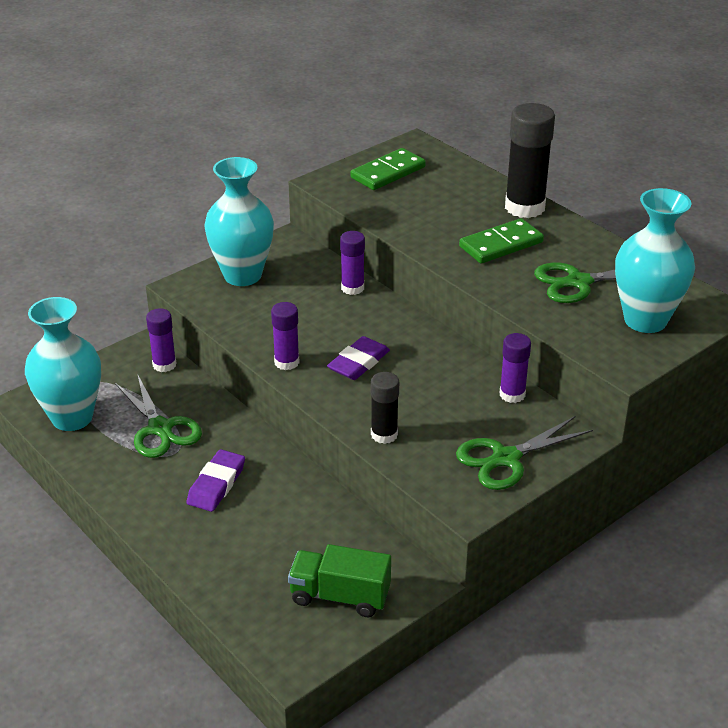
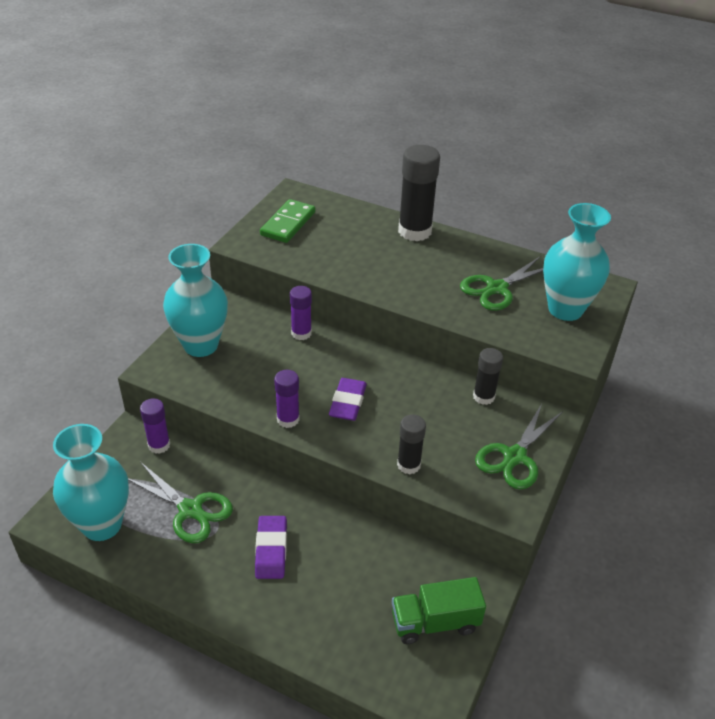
camera: 25 degrees left, 5 degrees up
green domino [459,218,544,263] -> none
purple glue stick [500,333,531,403] -> black glue stick [473,348,503,405]

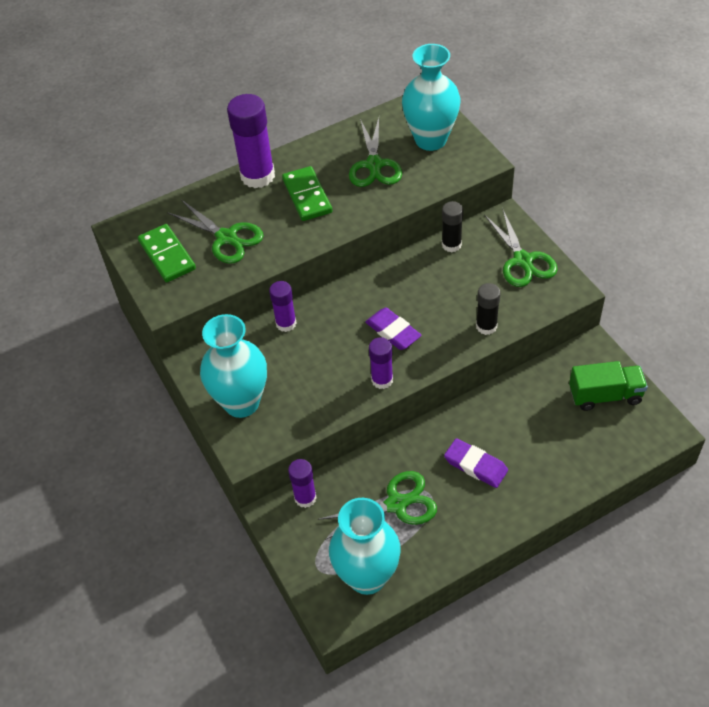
camera: 50 degrees left, 10 degrees up
green truck [392,577,486,644] -> green truck turned 120 degrees counterclockwise [569,361,648,411]
black glue stick [398,145,440,241] -> purple glue stick [227,94,275,188]
none -> green scissors [167,200,264,264]
none -> green domino [282,166,332,221]

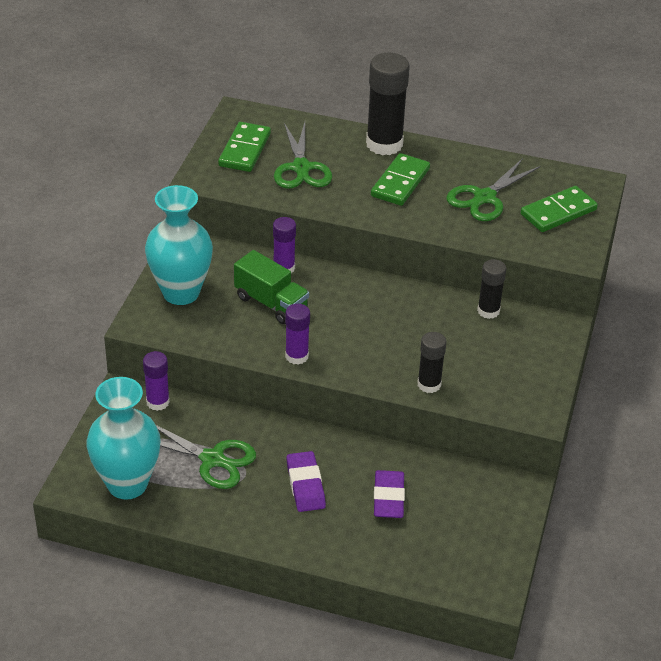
camera: 40 degrees right, 10 degrees down
purple glue stick [227,94,275,188] -> black glue stick [366,52,410,155]
purple eraser [365,308,422,350] -> purple eraser moved to [374,470,405,518]
turquoise vase [402,44,460,151] -> green domino [520,186,598,232]
green scissors [484,210,558,287] -> none
green truck [569,361,648,411] -> green truck moved to [234,250,309,324]

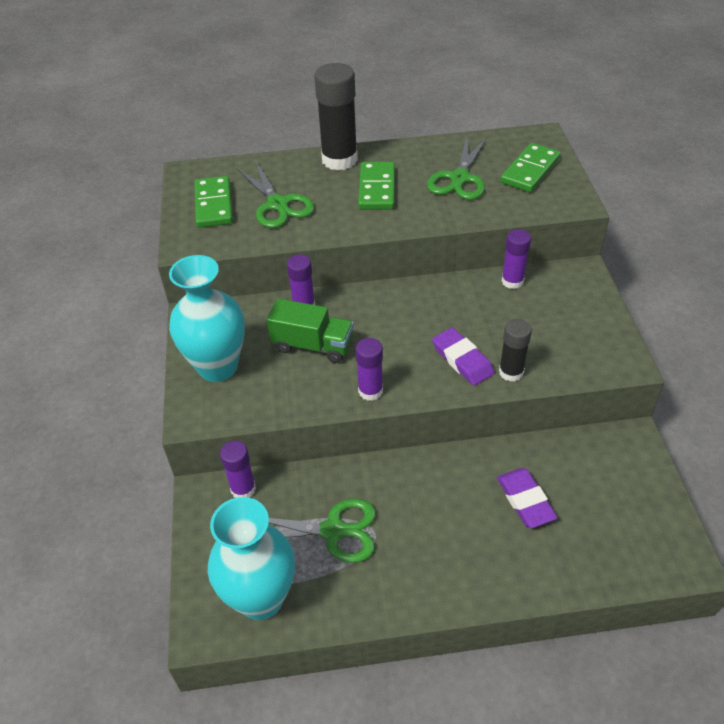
camera: 20 degrees left, 5 degrees up
purple eraser [286,451,326,512] -> purple eraser moved to [432,328,494,386]
black glue stick [477,259,507,319] -> purple glue stick [501,229,531,289]

